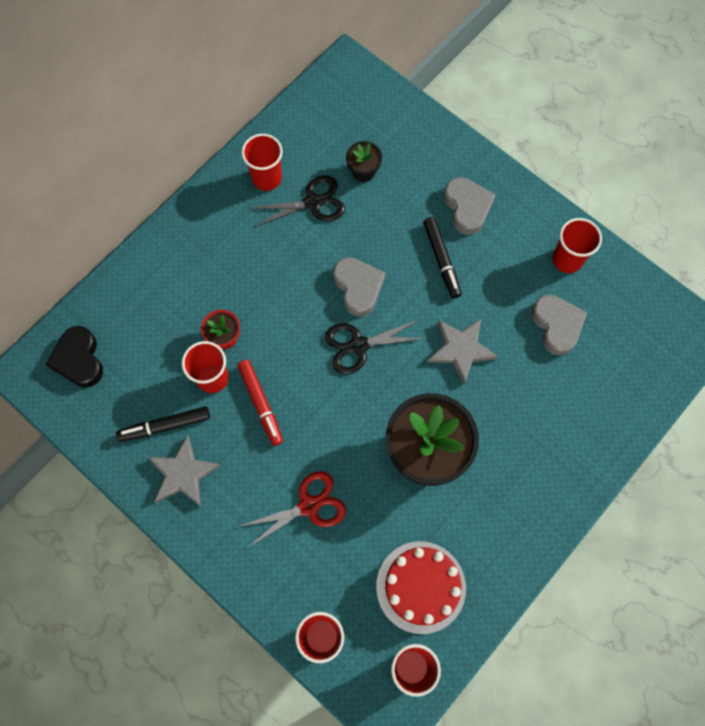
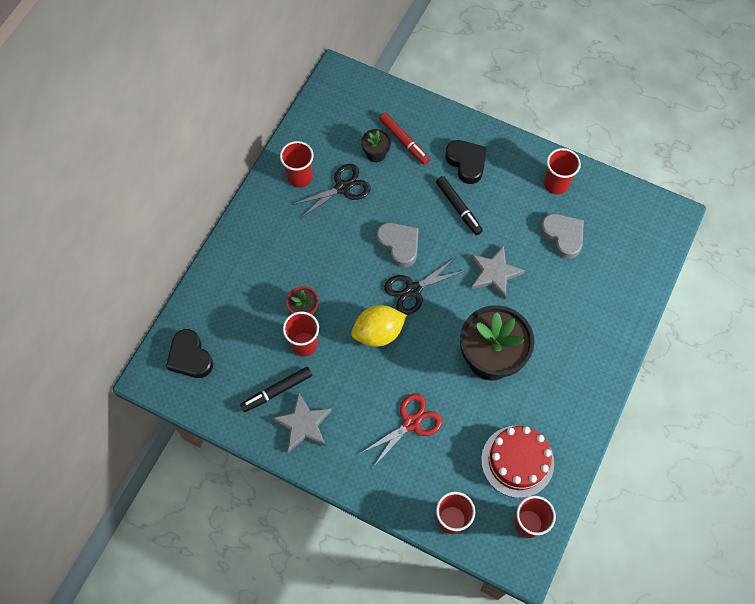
camera: 15 degrees left, 5 degrees down
red marker [237,360,283,446] -> red marker moved to [379,113,430,165]
grey heart [444,177,496,235] -> black heart [445,140,487,184]
none -> yellow lemon [351,305,407,347]

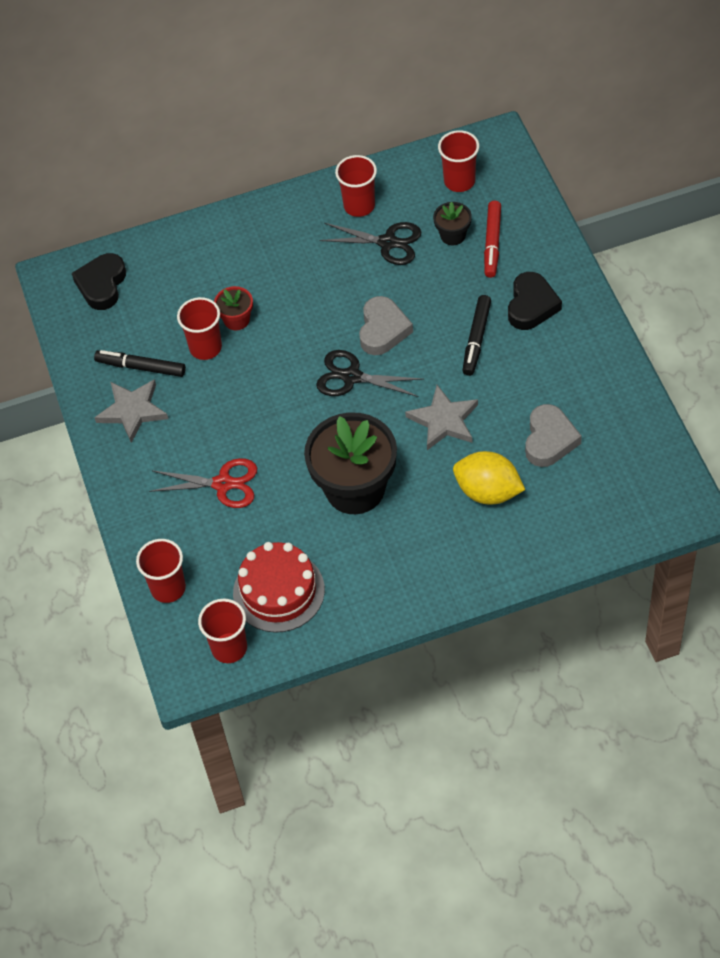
camera: 50 degrees right, 10 degrees down
yellow lemon [351,305,407,347] -> yellow lemon moved to [453,451,525,504]
red cup [544,148,581,195] -> red cup moved to [438,130,479,192]

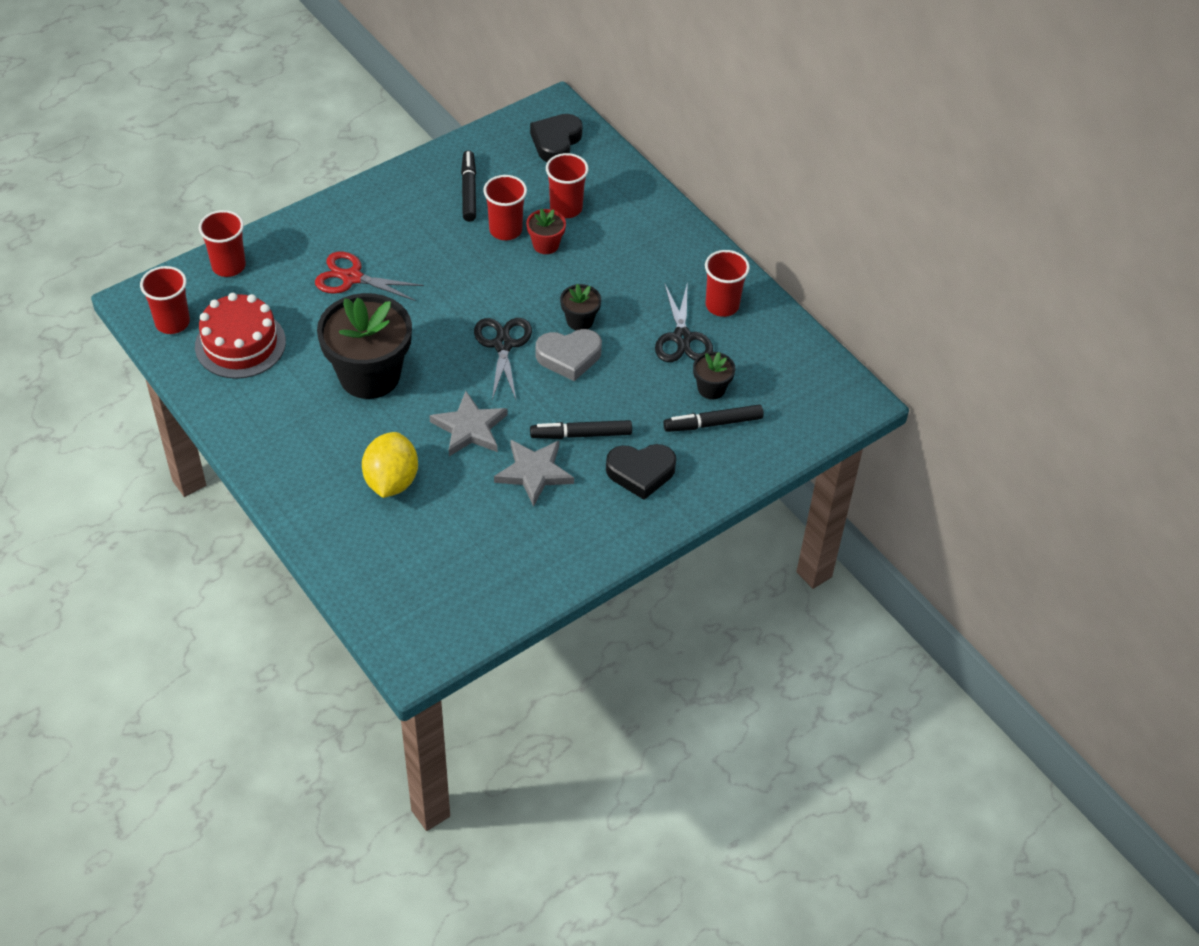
camera: 65 degrees right, 5 degrees down
black heart [72,253,126,310] -> black heart turned 60 degrees counterclockwise [530,114,582,162]
grey star [94,379,168,443] -> grey star moved to [494,440,574,507]
red scissors [149,458,257,508] -> red scissors turned 120 degrees clockwise [315,252,424,301]
red cup [438,130,479,192] -> red cup moved to [546,153,589,218]
red marker [484,201,501,278] -> black marker [663,405,764,432]
grey heart [525,404,582,467] -> none
none -> black flower pot [560,284,601,330]

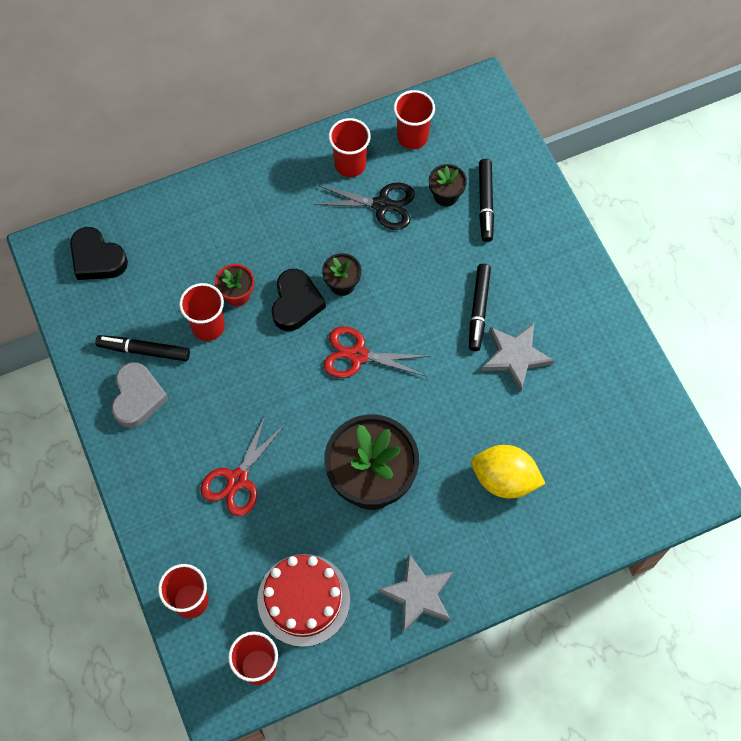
camera: 75 degrees left, 15 degrees up
grey star [429,391,508,456] -> grey star moved to [378,554,454,633]
black scissors [474,318,532,400] -> red scissors [323,326,429,378]
grey heart [536,329,602,381] -> grey heart moved to [111,362,169,428]
red cup [546,153,589,218] -> red cup moved to [394,90,435,149]
black heart [606,444,676,500] -> black heart moved to [272,269,326,331]

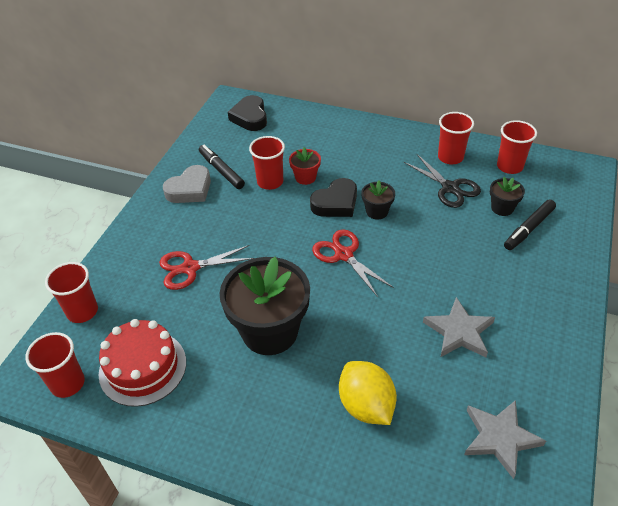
camera: 45 degrees right, 20 degrees down
grey star [378,554,454,633] -> grey star moved to [464,400,546,479]
black marker [469,264,491,351] -> none

